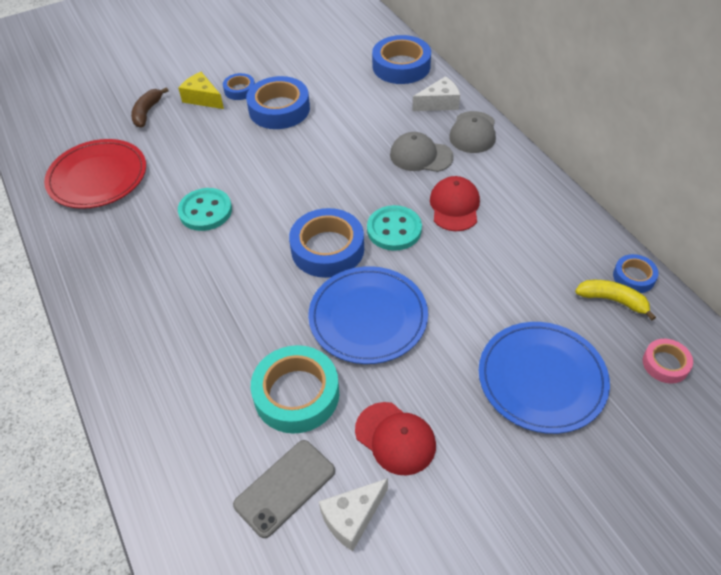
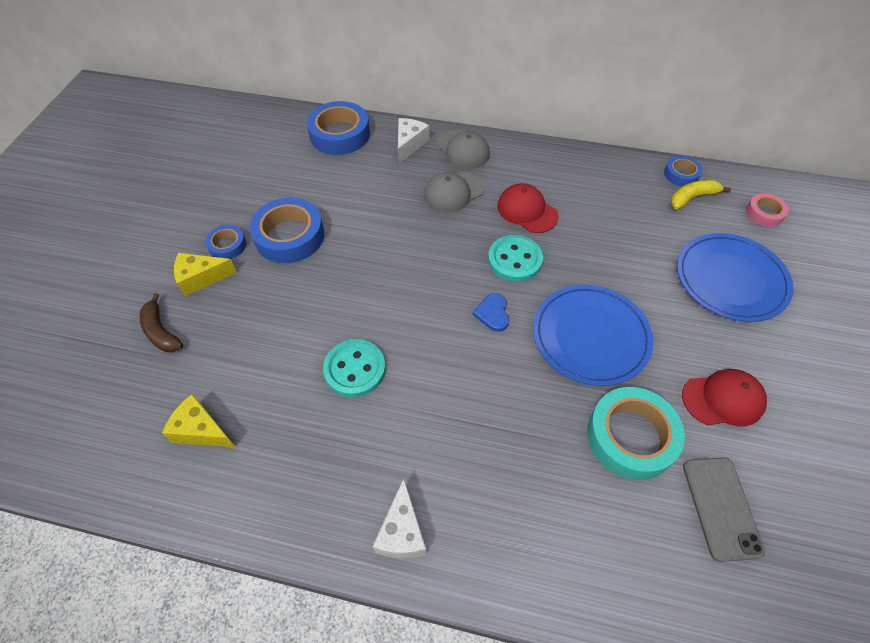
camera: 50 degrees left, 5 degrees up
red plate [44,139,146,209] -> yellow cheese [162,394,235,447]
blue tape [289,208,364,278] -> blue heart [473,293,509,332]
white cheese [319,478,388,551] -> white cheese moved to [372,478,427,559]

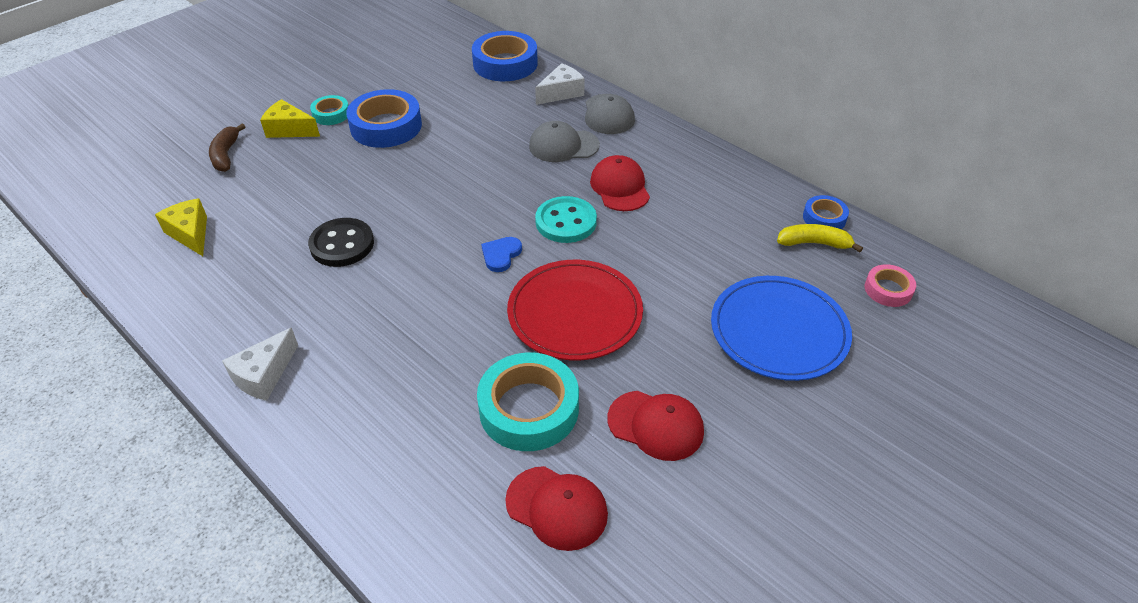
camera: 30 degrees right, 10 degrees down
blue tape [205,225,246,259] -> turquoise tape [310,95,349,125]
turquoise button [323,339,386,397] -> black button [308,218,374,267]
blue plate [533,285,653,386] -> red plate [507,260,643,360]
grey phone [683,457,765,562] -> red cap [505,466,608,551]

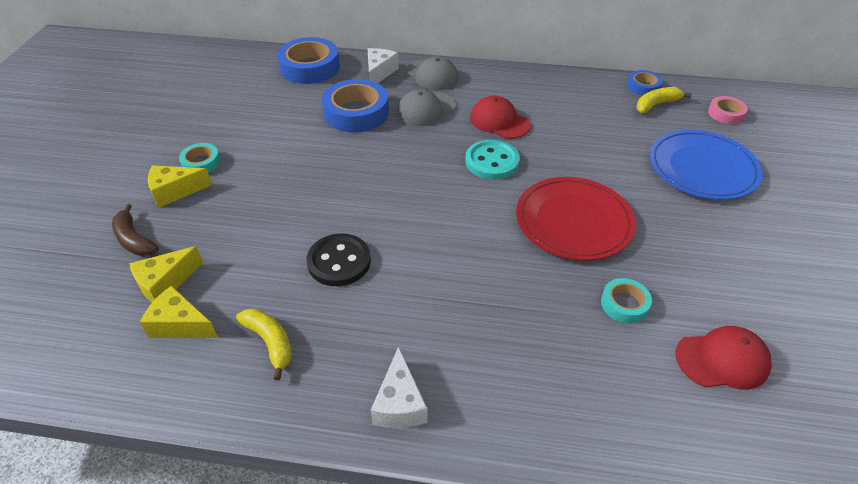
camera: 35 degrees left, 0 degrees up
blue tape [346,89,422,148] -> blue tape moved to [322,79,389,132]
turquoise tape [477,353,579,451] -> turquoise tape [601,278,652,324], size x0.53
blue heart [481,237,522,272] -> none
red cap [607,391,704,461] -> none
none -> yellow cheese [129,246,203,303]
none -> yellow banana [236,308,292,380]

